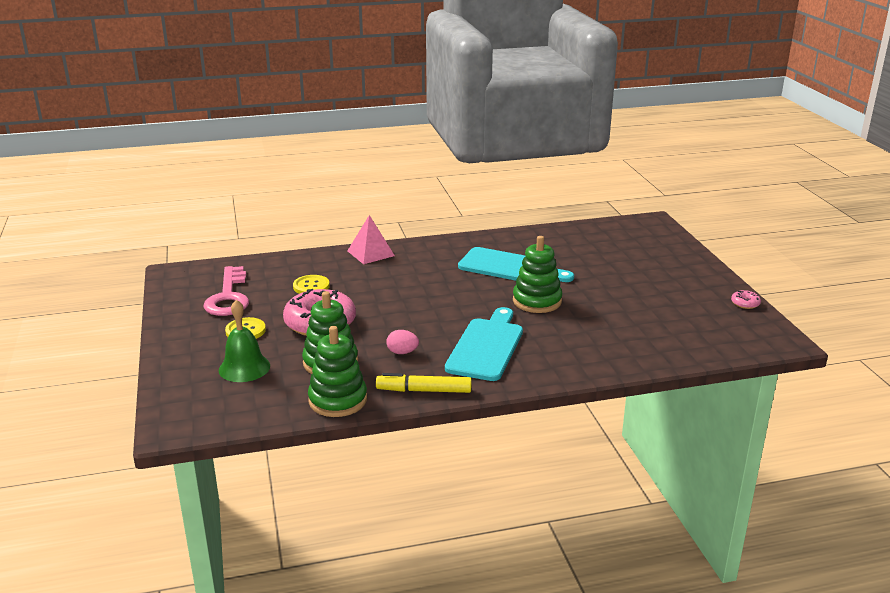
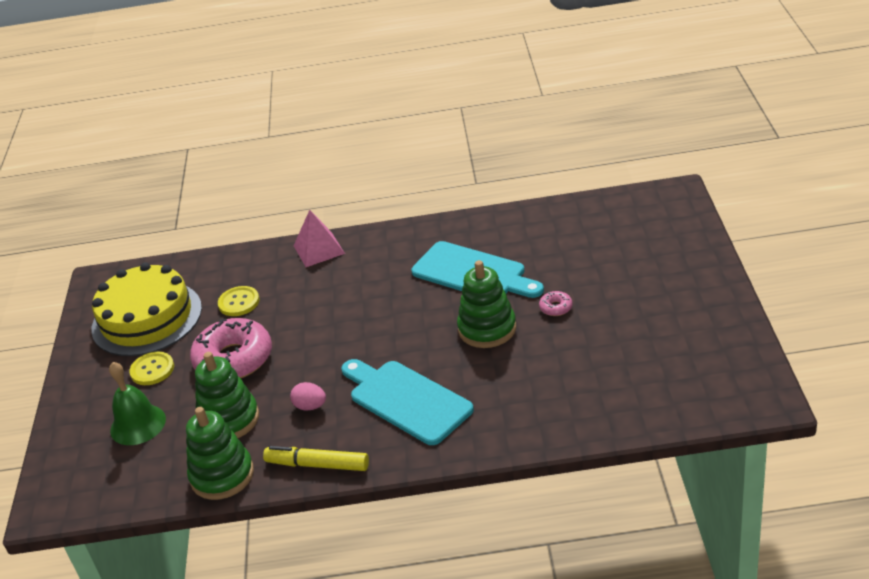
camera: 15 degrees right, 10 degrees up
pink key [204,266,249,316] -> yellow cake [91,262,202,356]
turquoise cutting board [445,307,523,381] -> turquoise cutting board turned 75 degrees counterclockwise [341,359,474,445]
pink donut [731,290,761,309] -> pink donut moved to [539,291,573,316]

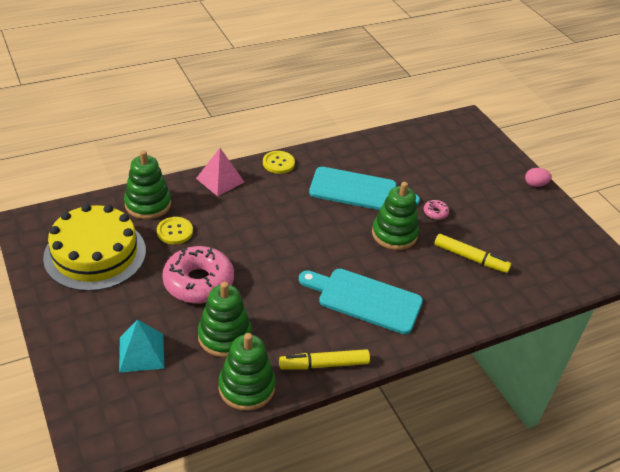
camera: 30 degrees left, 5 degrees up
green bell [109,362,166,445] -> turquoise pyramid [119,319,164,372]
yellow button [129,352,174,385] -> yellow button moved to [263,151,295,174]
pink egg [290,382,326,411] -> pink egg moved to [525,168,552,187]
none -> green stacking toy [124,150,171,219]
none -> yellow marker [434,234,511,273]

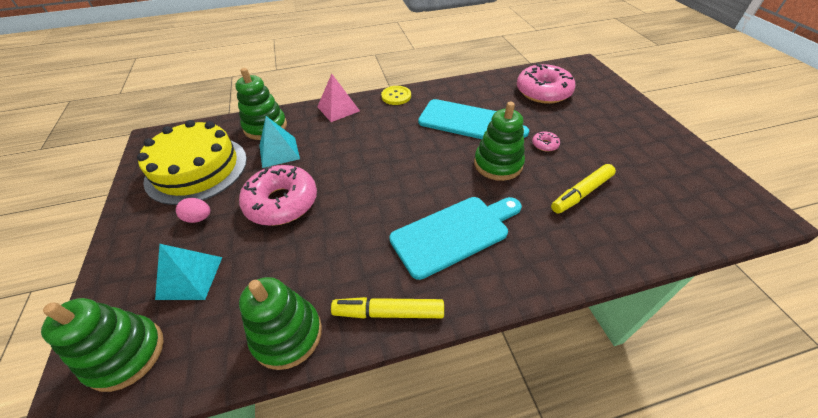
camera: 15 degrees right, 5 degrees up
yellow button [157,217,193,244] -> turquoise pyramid [259,116,300,168]
green stacking toy [198,282,252,357] -> green stacking toy moved to [41,298,164,392]
turquoise cutting board [299,269,423,334] -> turquoise cutting board turned 120 degrees clockwise [389,197,522,280]
yellow marker [434,234,511,273] -> yellow marker turned 105 degrees clockwise [551,164,616,214]
pink egg [525,168,552,187] -> pink egg moved to [176,198,210,223]
none -> pink donut [517,64,575,104]

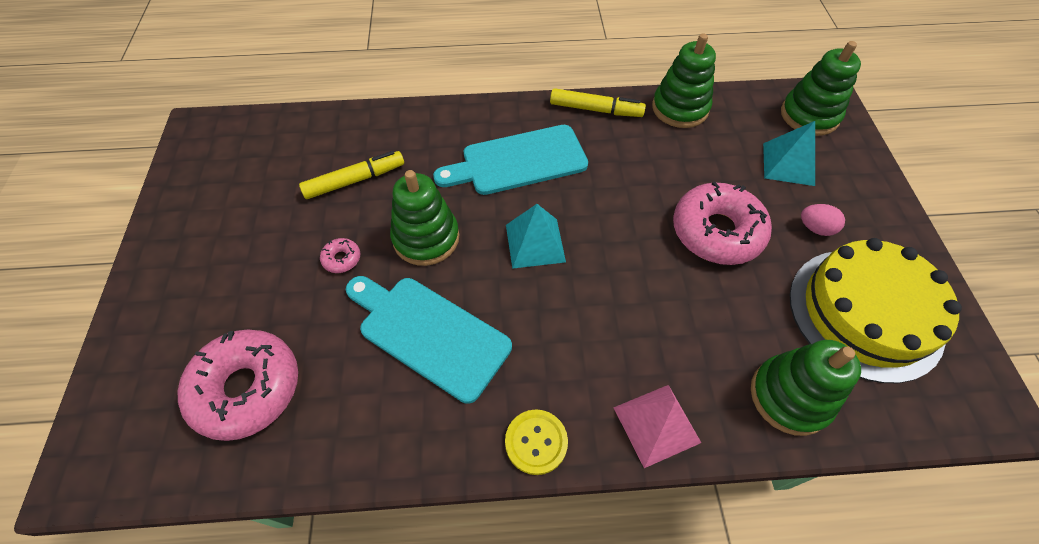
camera: 170 degrees left, 10 degrees up
turquoise pyramid [259,116,300,168] -> turquoise pyramid moved to [506,204,566,269]

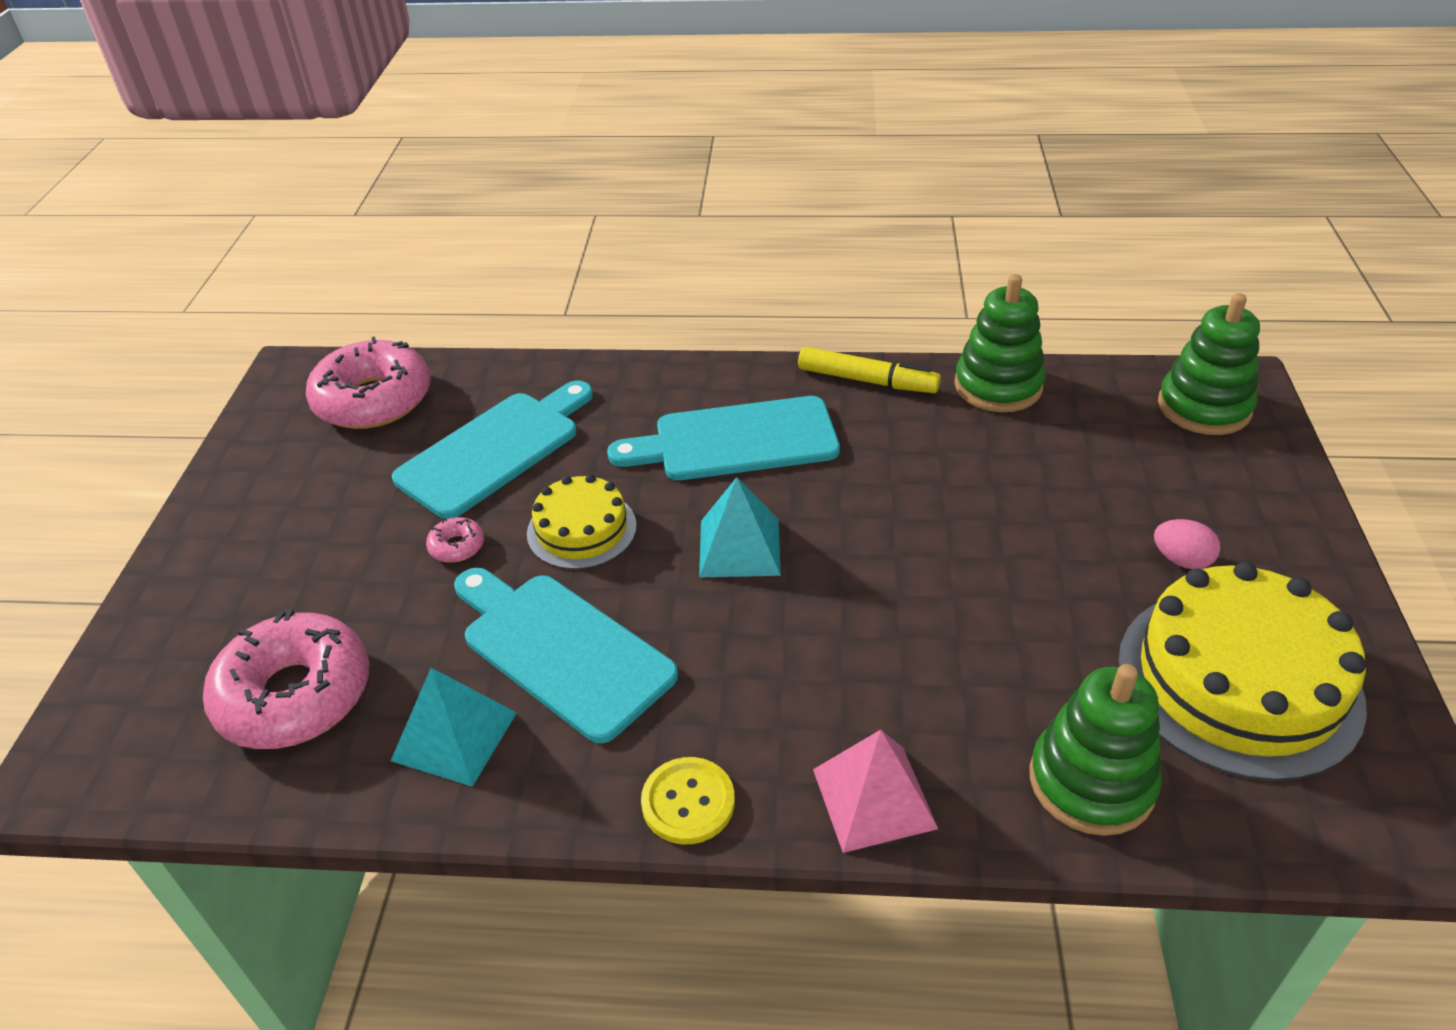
camera: 10 degrees right, 15 degrees down
yellow marker [299,151,404,199] -> turquoise cutting board [392,380,593,519]
green stacking toy [390,170,459,266] -> yellow cake [527,474,637,570]
pink donut [673,181,772,265] -> pink donut moved to [306,336,430,429]
turquoise pyramid [763,121,815,186] -> turquoise pyramid moved to [391,668,517,787]

